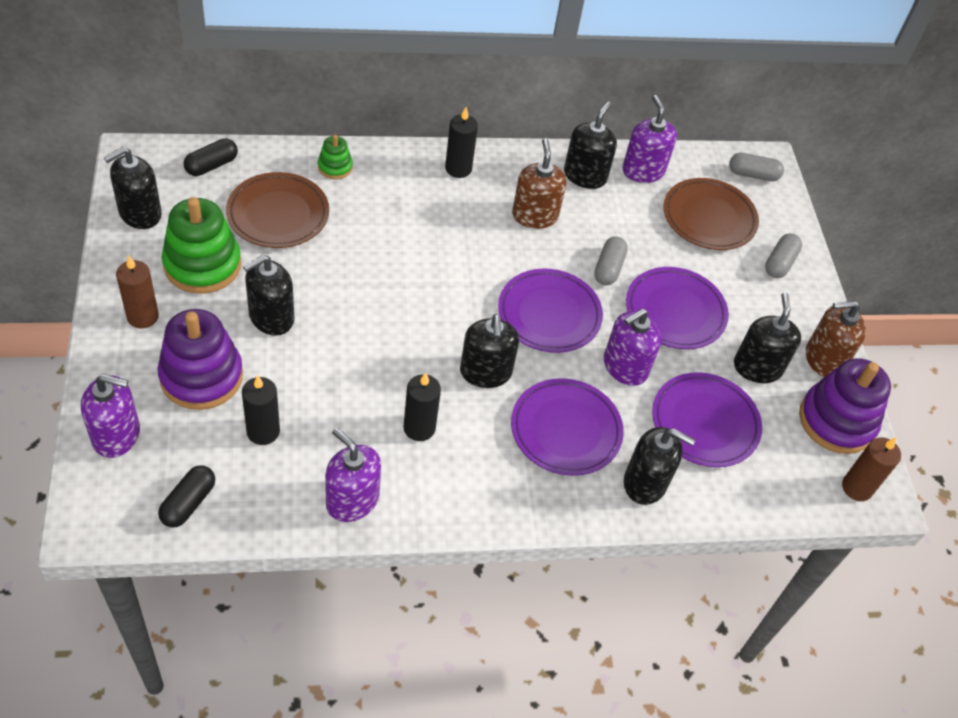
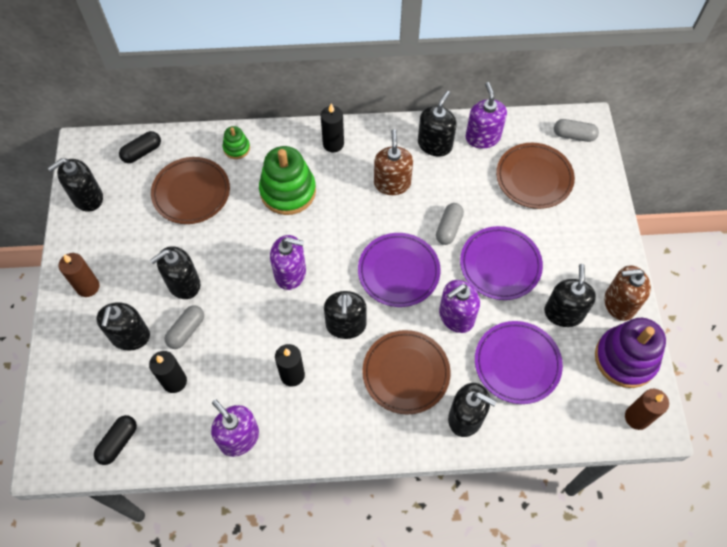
camera: 10 degrees right, 10 degrees up
purple soap dispenser [81,374,140,458] -> purple soap dispenser moved to [270,235,306,290]
purple stacking toy [157,309,243,410] -> black soap dispenser [96,302,150,351]
green stacking toy [162,197,241,294] -> green stacking toy moved to [259,146,316,215]
purple plate [511,378,624,476] -> brown plate [362,330,451,414]
grey capsule [765,233,802,278] -> grey capsule moved to [164,305,204,349]

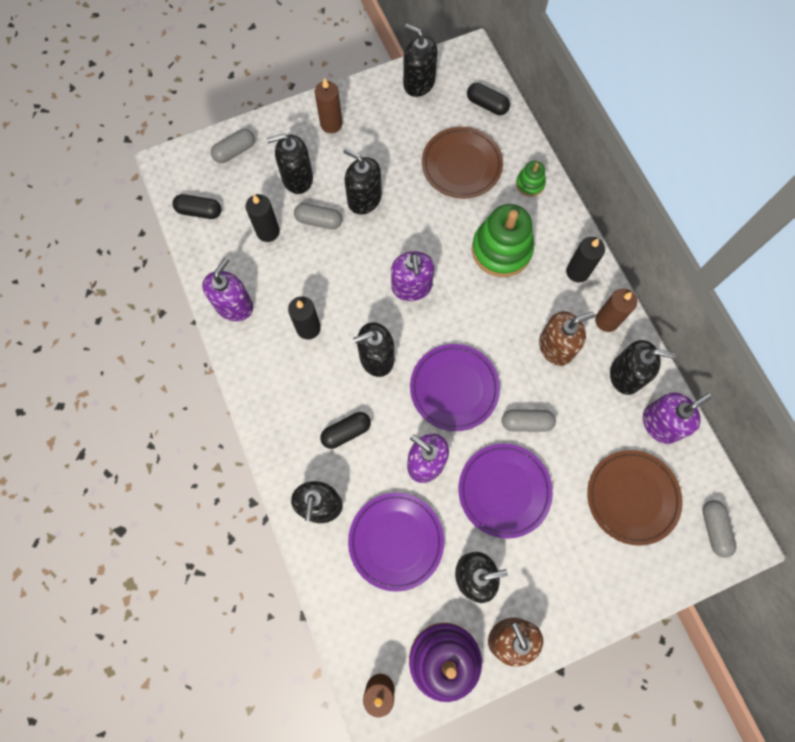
camera: 70 degrees right, 10 degrees up
brown plate [362,330,451,414] -> black capsule [320,412,371,449]
none -> grey capsule [211,129,255,163]
none -> brown candle [595,288,637,332]

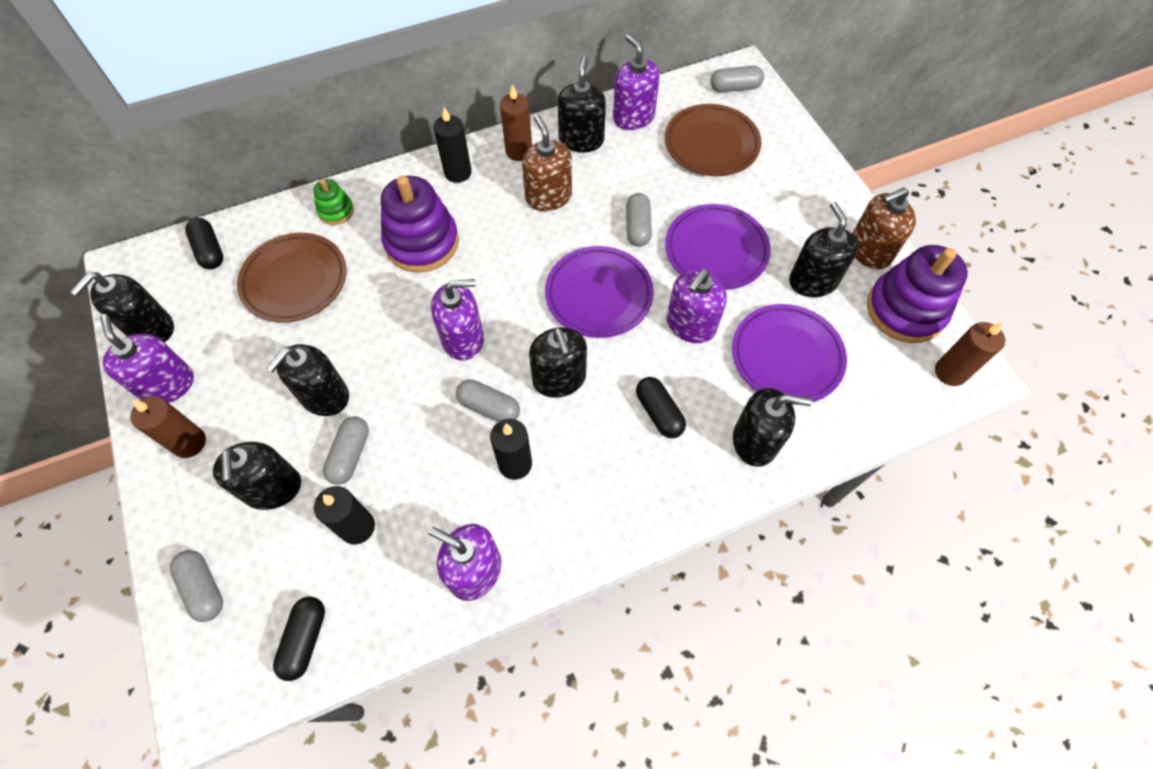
camera: 90 degrees left, 10 degrees down
black capsule [467,83,510,115] -> black capsule turned 60 degrees counterclockwise [185,218,223,269]
green stacking toy [472,204,534,277] -> purple stacking toy [381,176,459,273]
none -> purple soap dispenser [100,314,194,403]
none -> grey capsule [456,379,520,422]

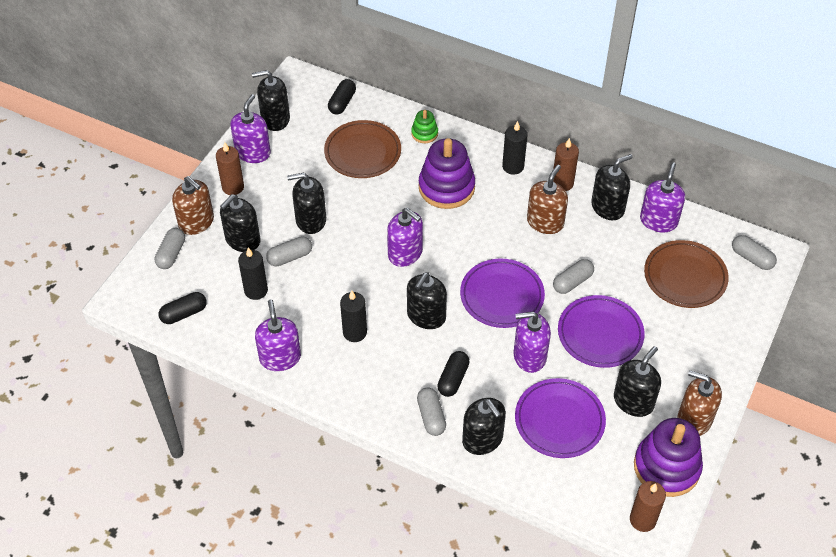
camera: 50 degrees right, 10 degrees down
grey capsule [456,379,520,422] -> grey capsule moved to [417,387,446,436]
none -> brown soap dispenser [172,176,214,235]

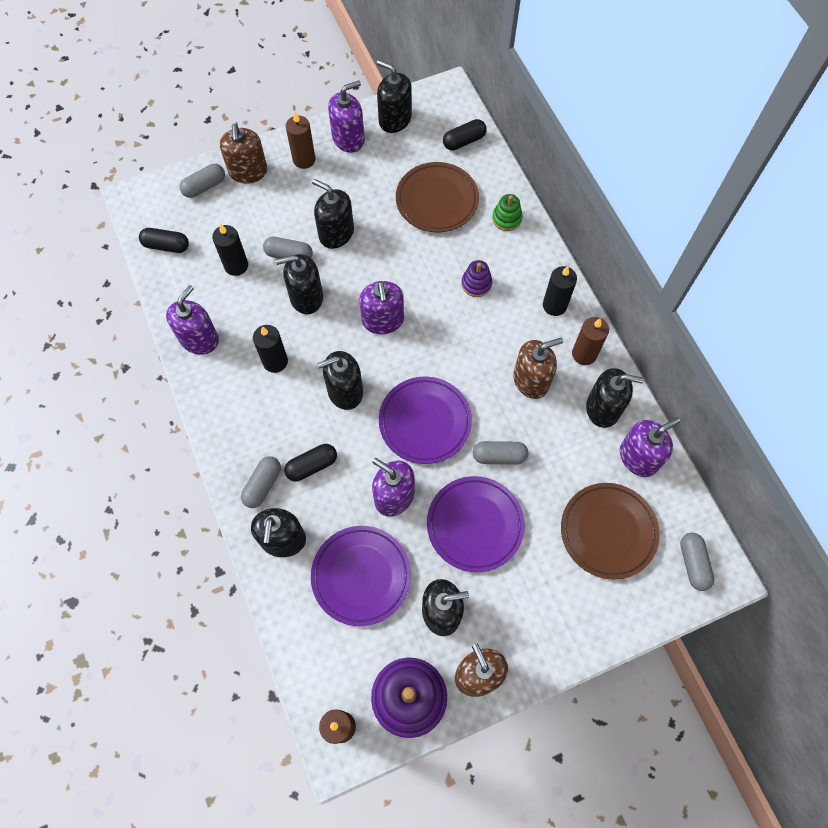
camera: 40 degrees right, 15 degrees up
black soap dispenser [220,194,261,252] -> black soap dispenser moved to [276,254,323,314]
purple stacking toy [419,138,475,209] -> purple stacking toy [461,260,492,297], size x0.49

